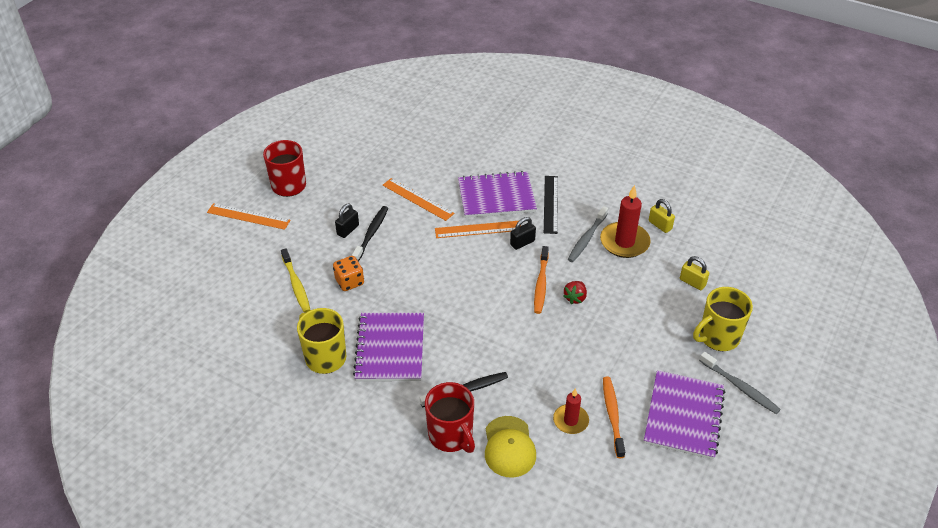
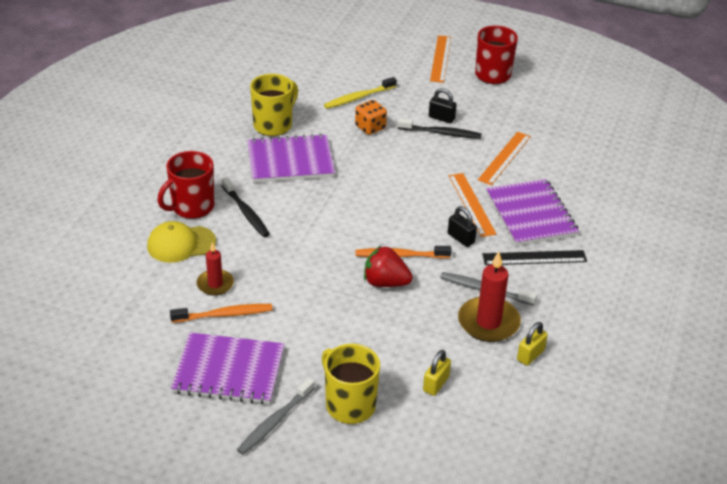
camera: 80 degrees right, 5 degrees down
red strawberry [563,281,587,304] -> red strawberry [364,246,413,287], size x1.55

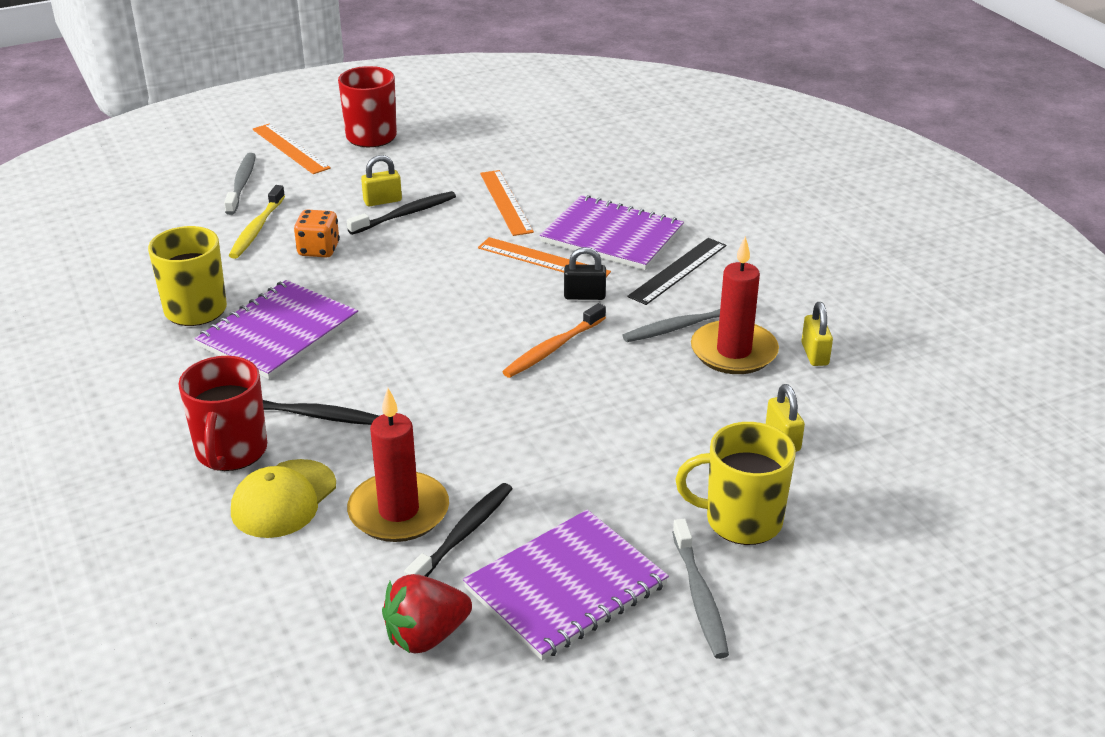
camera: 45 degrees left, 5 degrees down
orange toothbrush [170,304,273,323] -> black toothbrush [404,483,512,577]
red candle [197,242,234,296] -> red candle [347,388,449,542], size x1.64
red strawberry [364,246,413,287] -> red strawberry moved to [382,574,472,653]
black padlock [429,88,457,123] -> yellow padlock [361,155,402,206]
none -> grey toothbrush [224,153,256,215]

